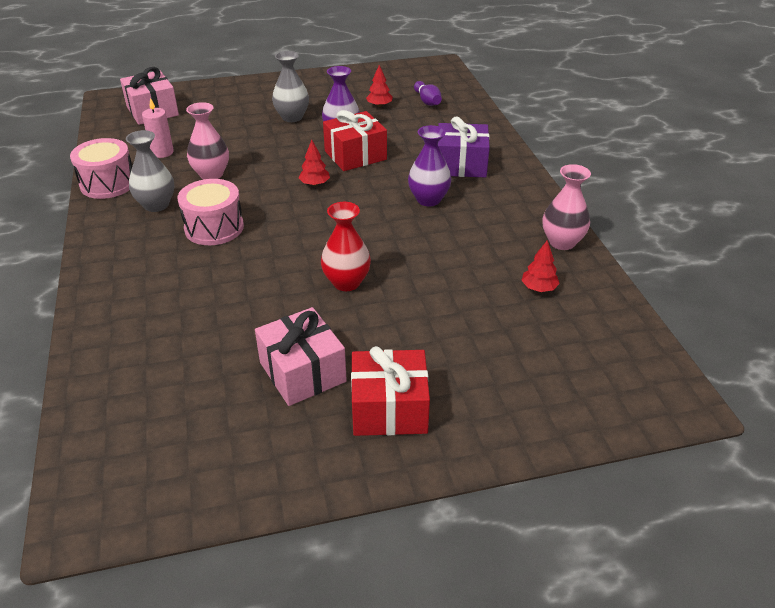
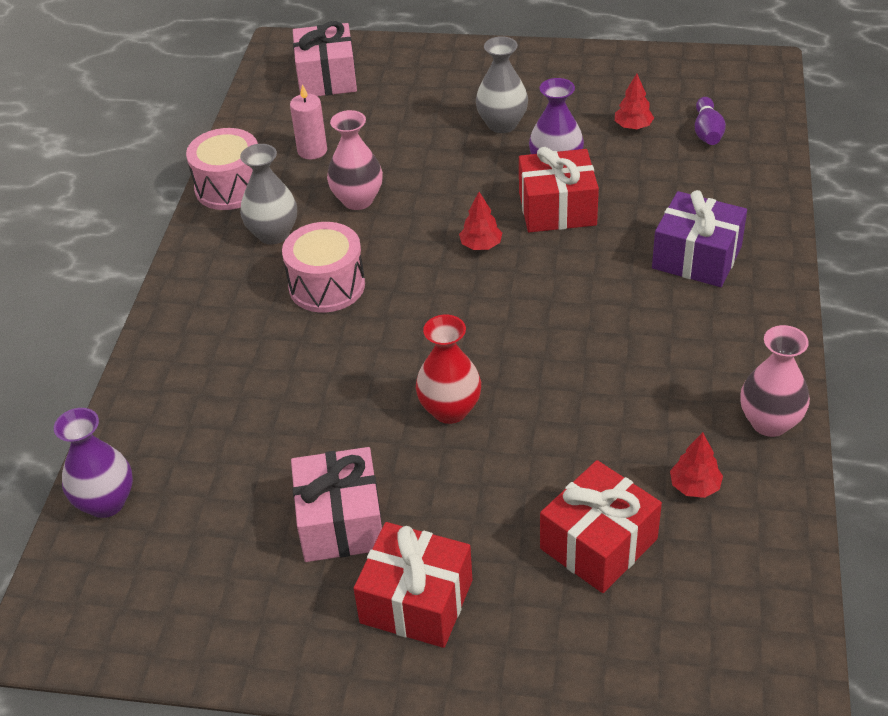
camera: 25 degrees right, 5 degrees up
purple vase [408,125,451,206] -> purple vase moved to [54,408,133,518]
none -> red gift [540,460,662,593]

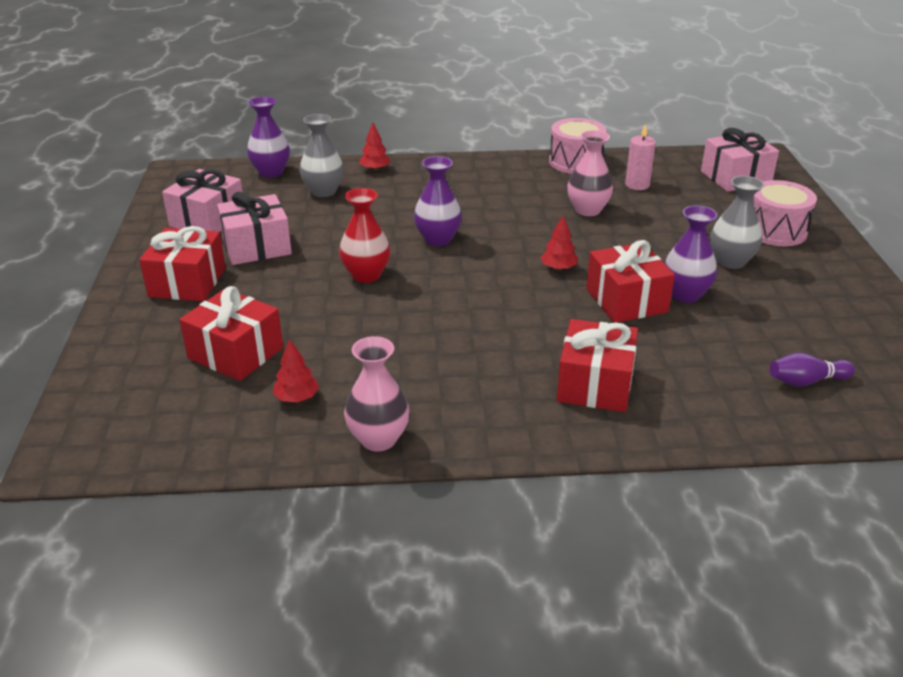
camera: 75 degrees right, 10 degrees down
grey vase [240,144,297,244] -> grey vase moved to [300,114,344,197]
pink drum [282,222,365,312] -> pink drum moved to [752,180,817,246]
red tree [615,74,654,130] -> red tree moved to [359,122,391,171]
purple gift [652,190,747,287] -> red gift [557,319,638,412]
none -> pink gift [162,169,243,232]
none -> purple vase [414,156,462,246]

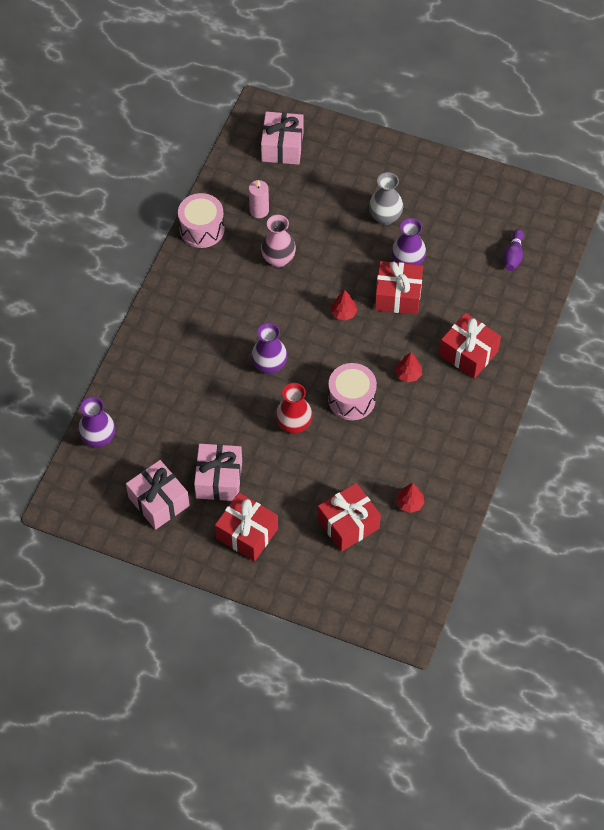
camera: 65 degrees left, 25 degrees up
grey vase [300,114,344,197] -> none
pink vase [344,336,410,451] -> none
red tree [359,122,391,171] -> red tree moved to [395,352,422,382]
pink drum [752,180,817,246] -> pink drum moved to [328,363,377,420]

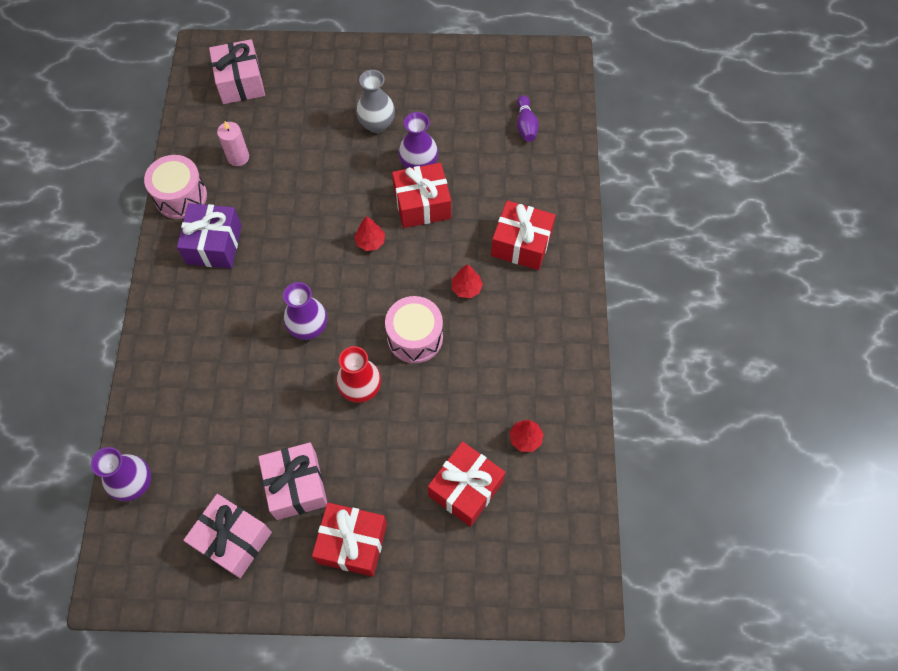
camera: 20 degrees left, 5 degrees up
pink vase [261,215,296,267] -> none
none -> purple gift [177,203,242,268]

